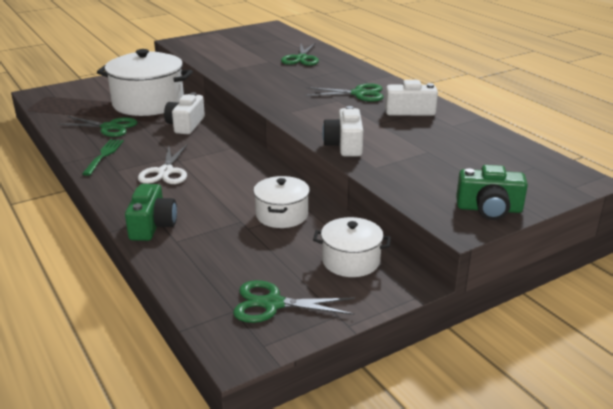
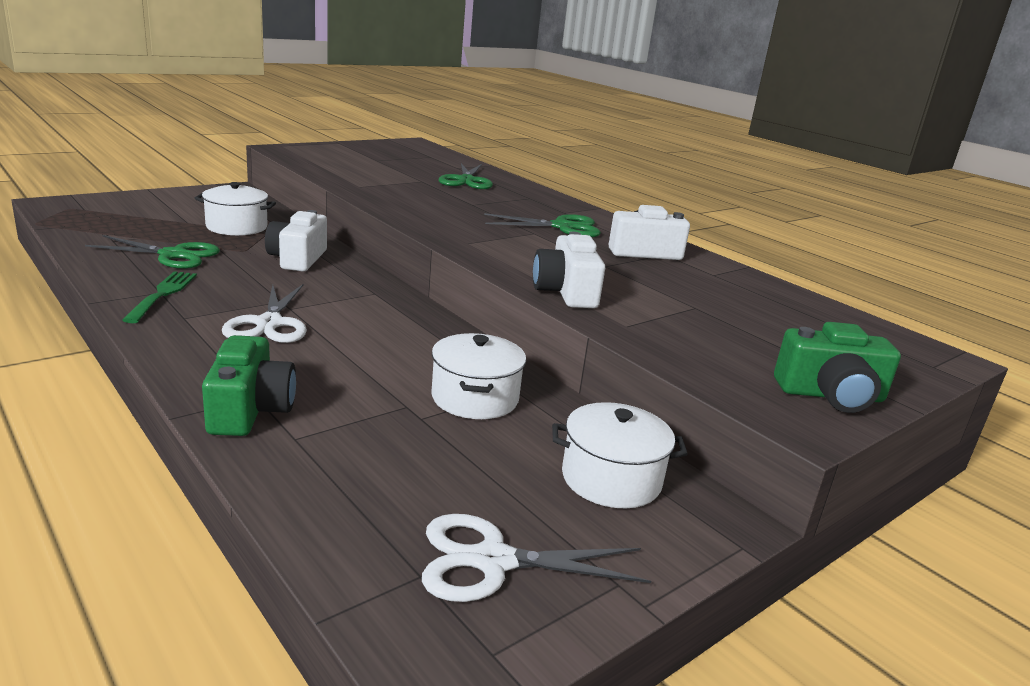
camera: 10 degrees left, 5 degrees down
white pot [97,49,193,116] -> white pot [195,182,276,236], size x0.54
green scissors [233,280,355,323] -> white scissors [422,514,651,602]

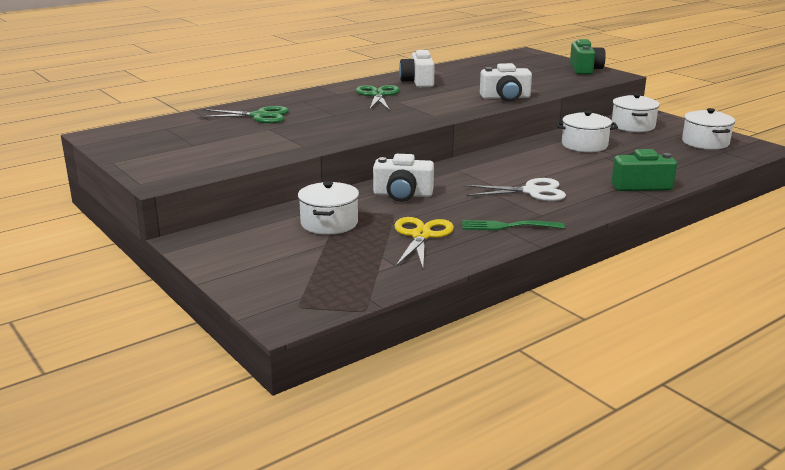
camera: 85 degrees left, 0 degrees up
green scissors [85,235,220,269] -> yellow scissors [394,217,454,268]
white scissors [422,514,651,602] -> white pot [682,108,735,150]

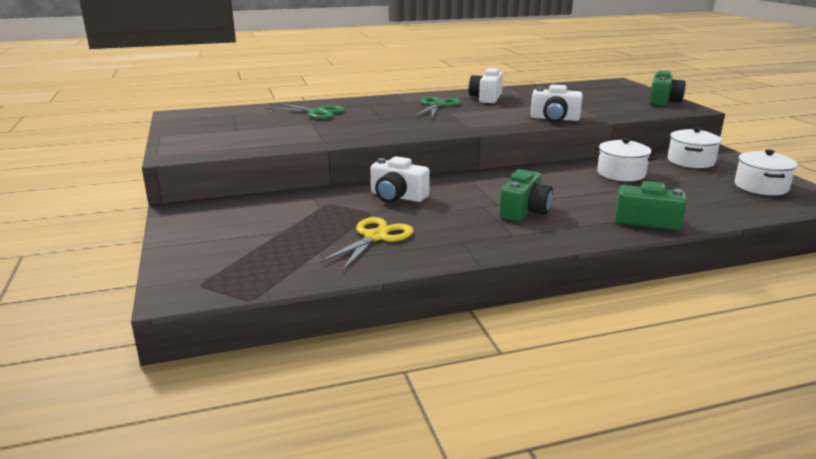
camera: 20 degrees right, 0 degrees up
white pot [298,181,359,235] -> none
green fork [462,220,565,230] -> none
white scissors [464,178,566,201] -> green camera [500,169,553,221]

